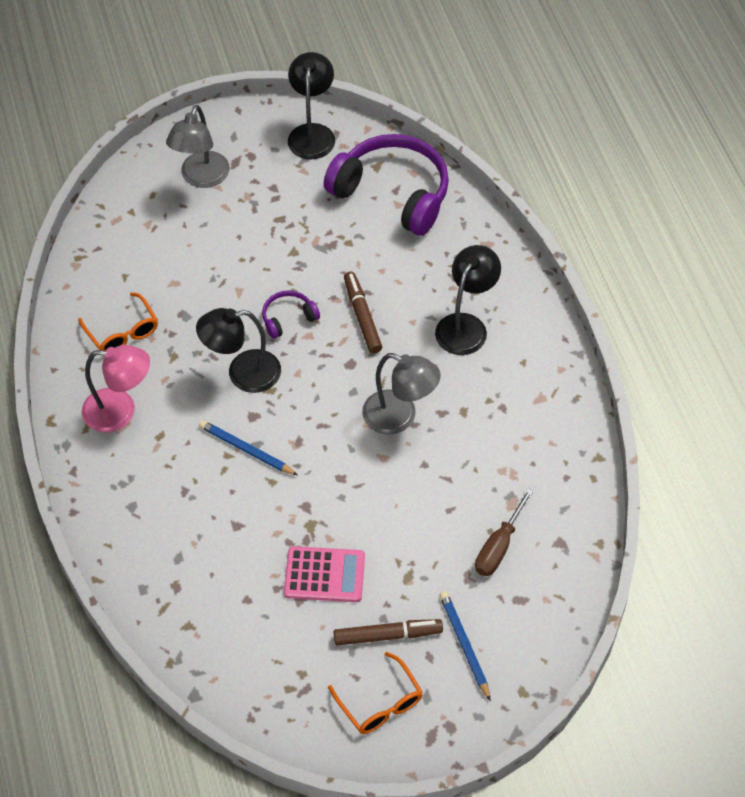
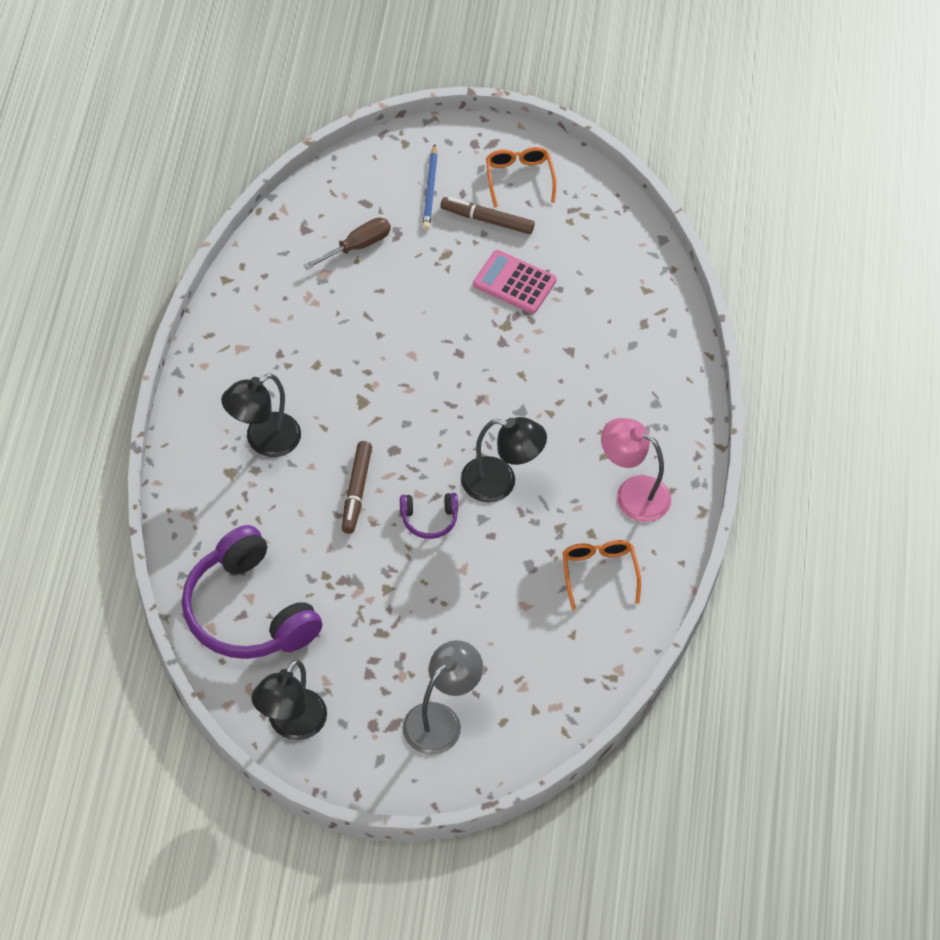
camera: 160 degrees left, 0 degrees up
blue pencil [199,420,298,475] -> none
grey lamp [362,353,441,435] -> none

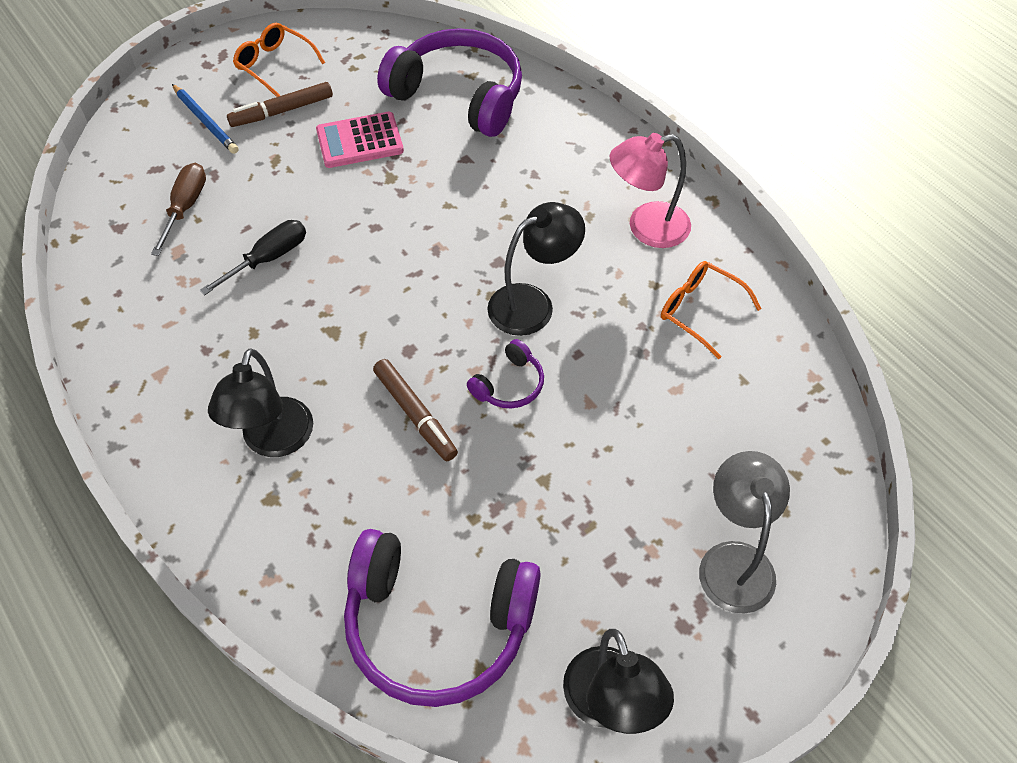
camera: 40 degrees left, 0 degrees up
none -> black screwdriver [200,220,306,295]
none -> purple headphones [377,28,522,137]

